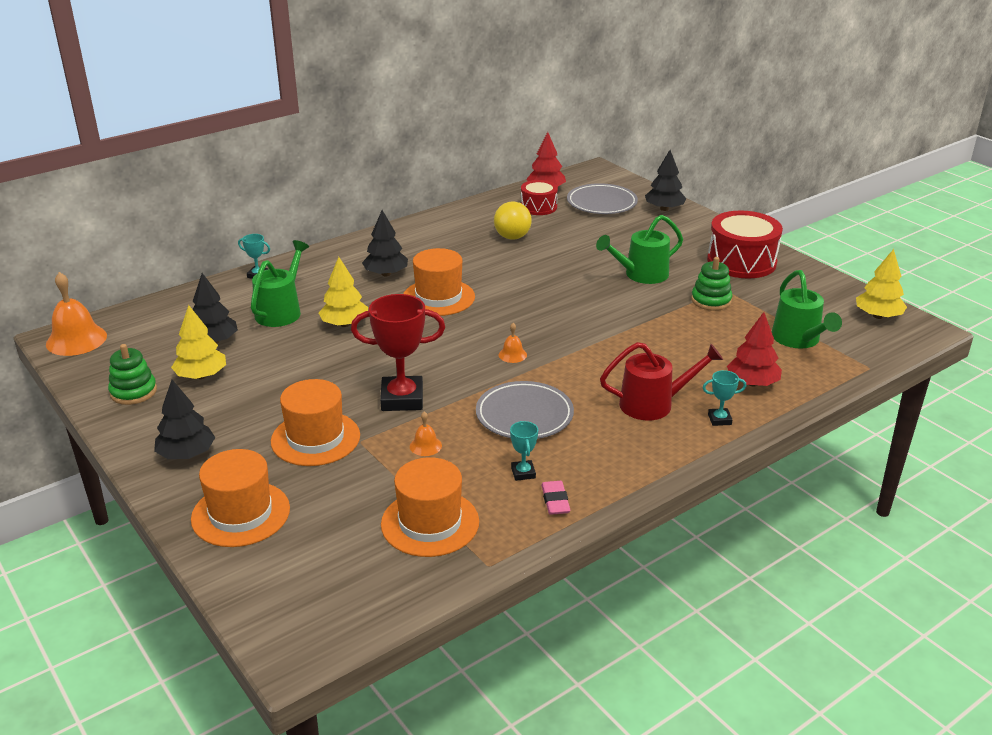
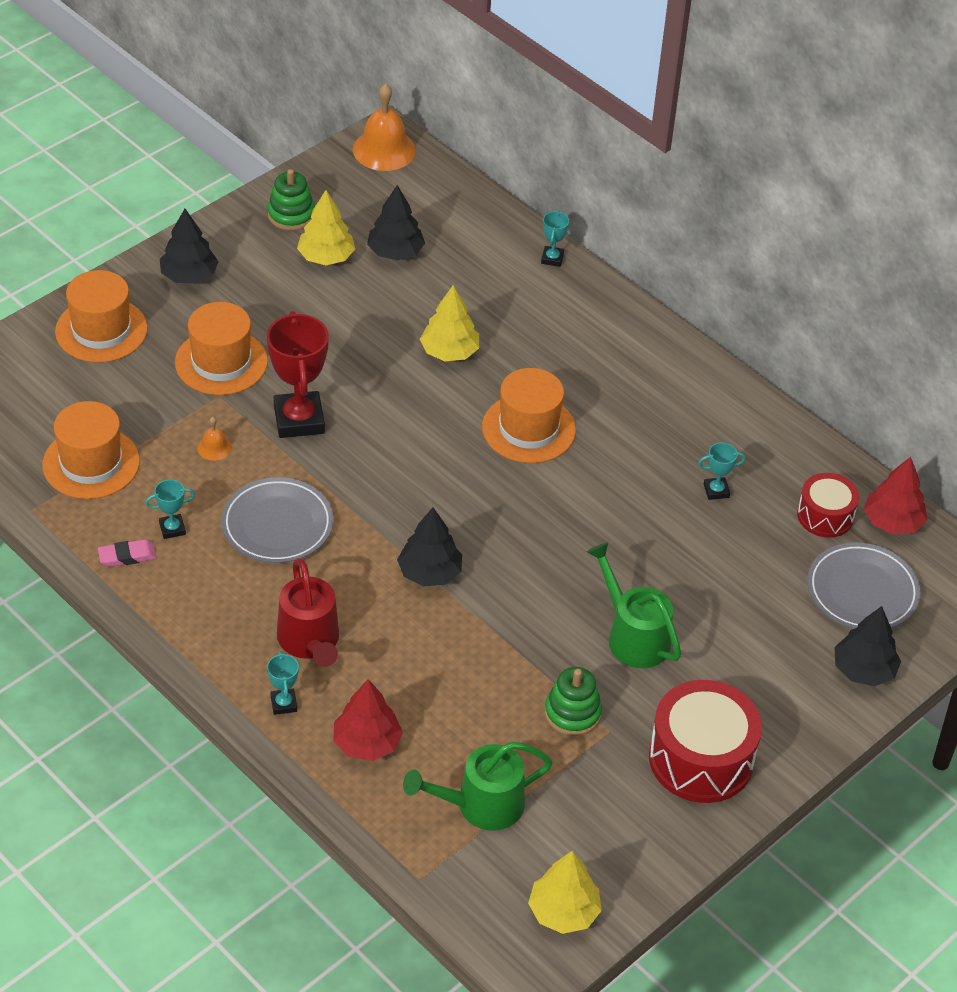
camera: 80 degrees right, 15 degrees up
green watering can [251,240,309,327] -> none
black tree [362,210,408,276] -> black tree moved to [397,508,462,586]
yellow ball [494,201,532,240] -> turquoise trophy [698,442,746,500]
orange bell [499,323,527,363] -> none

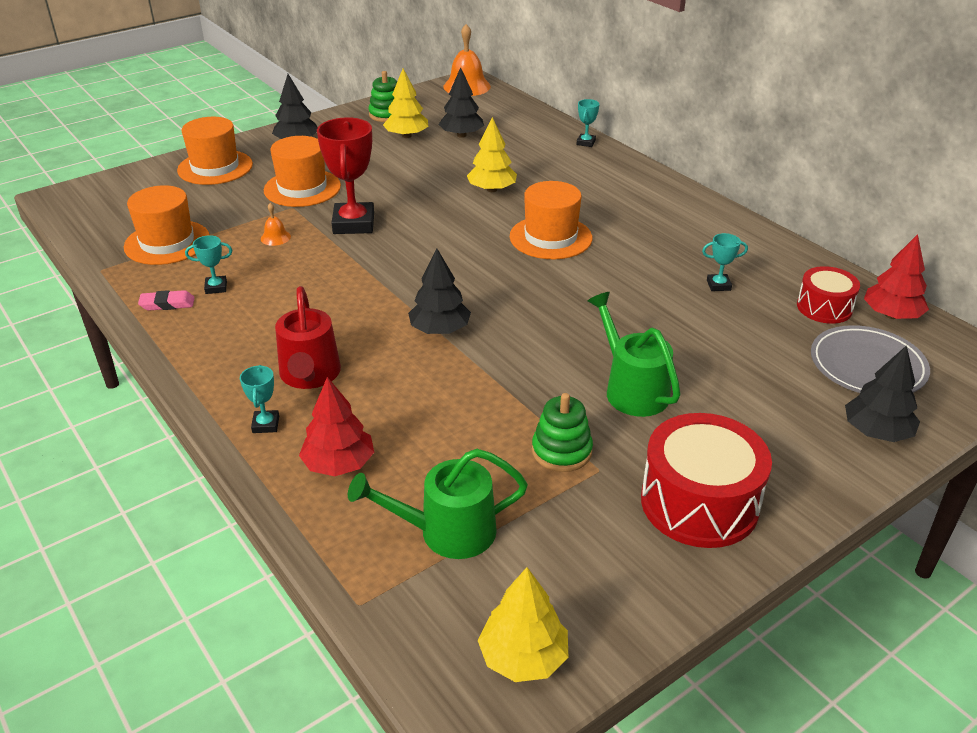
camera: 10 degrees right, 10 degrees down
grey plate [221,477,333,563] -> none

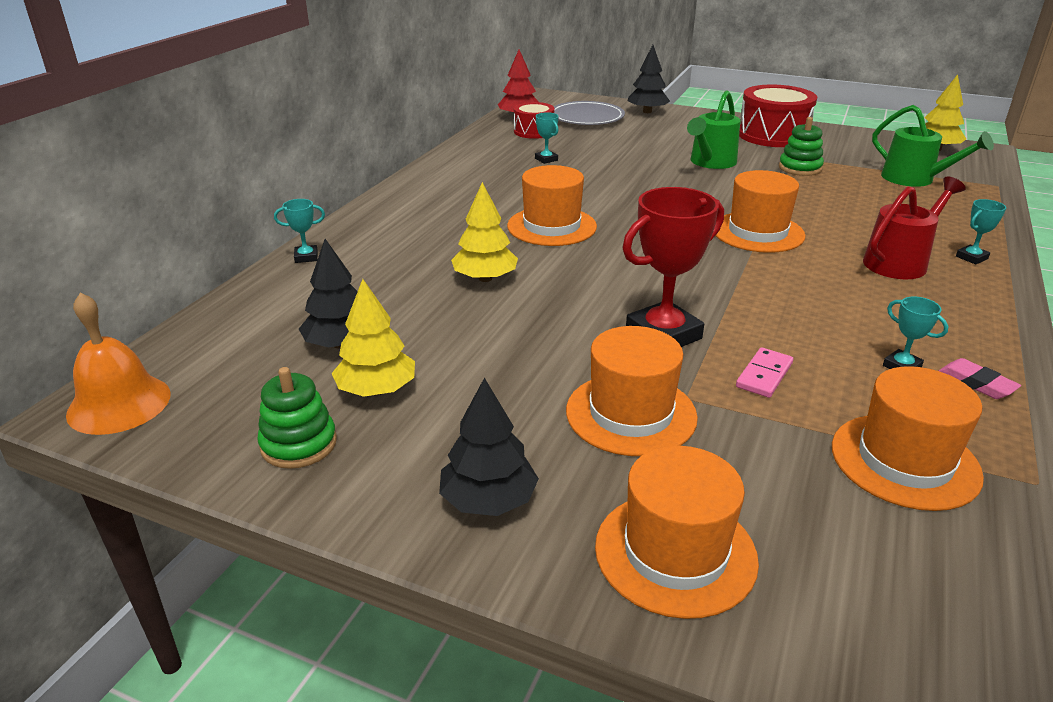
camera: 120 degrees left, 5 degrees down
orange bell [261,203,291,246] -> pink domino [736,347,793,398]
red tree [299,377,374,476] -> none
black tree [408,248,471,334] -> orange hat [715,170,806,253]

